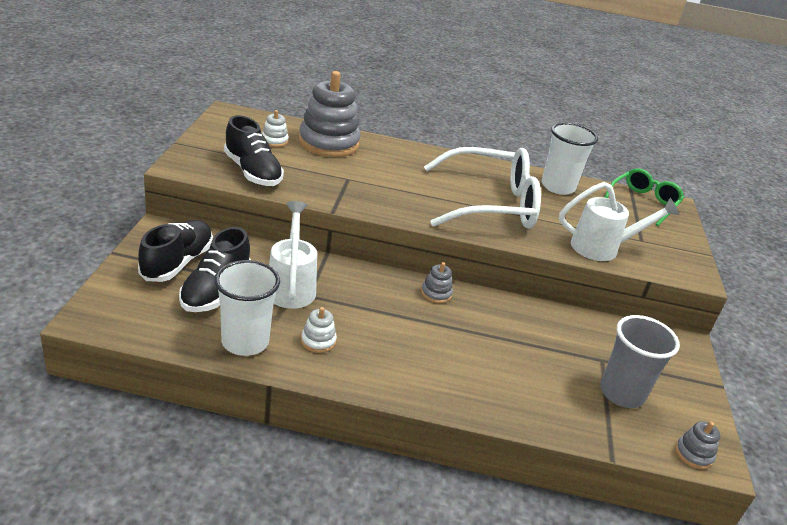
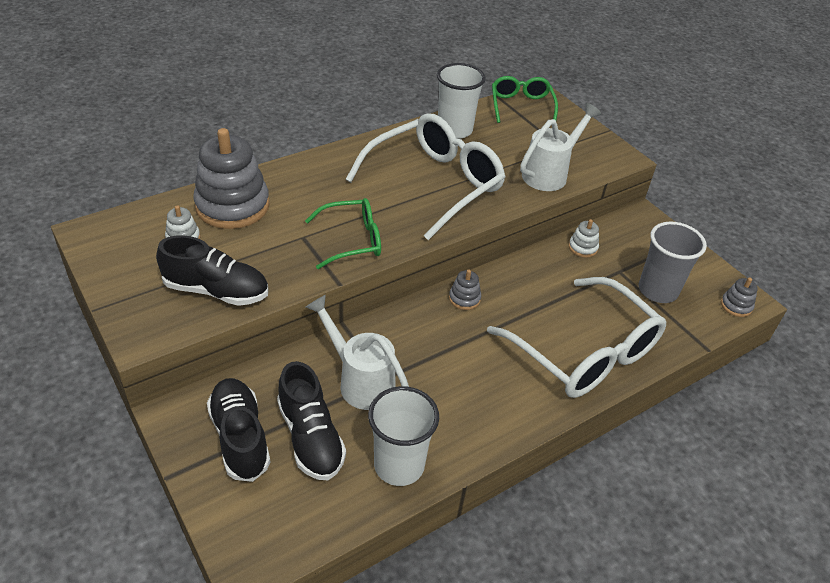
camera: 40 degrees left, 10 degrees up
white stacking toy [301,307,337,353] -> white stacking toy moved to [569,219,599,258]
none -> green glasses [305,198,381,269]
none -> white glasses [487,277,666,398]

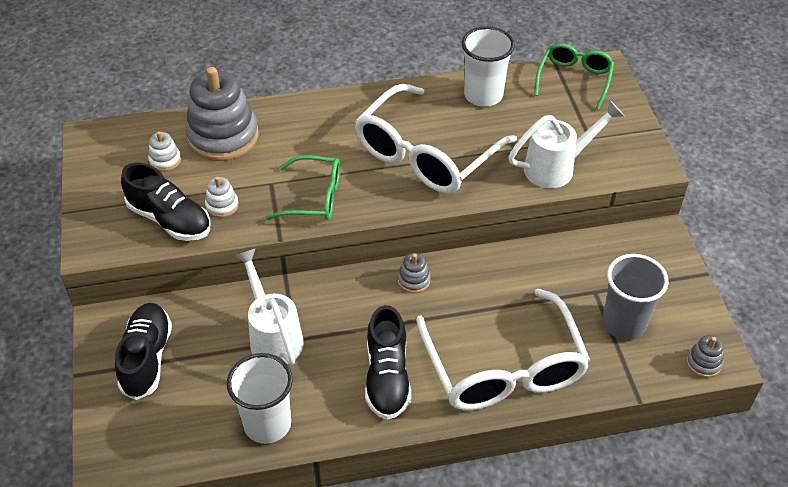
camera: 25 degrees right, 5 degrees up
black shoe [277,361,346,480] -> black shoe moved to [365,305,411,420]
white glasses [346,113,506,240] -> white glasses turned 150 degrees clockwise [355,84,517,194]
white stacking toy [569,219,599,258] -> white stacking toy moved to [205,177,239,218]

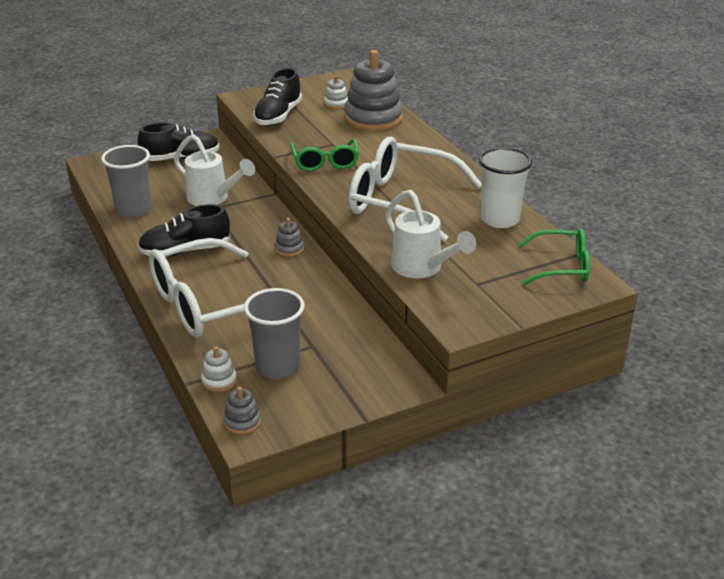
camera: 75 degrees right, 15 degrees down
white stacking toy [205,177,239,218] -> white stacking toy moved to [201,346,237,392]
white cup [227,353,293,444] -> grey cup [101,145,152,218]
white watering can [235,249,304,365] -> white watering can turned 75 degrees clockwise [174,134,255,206]

